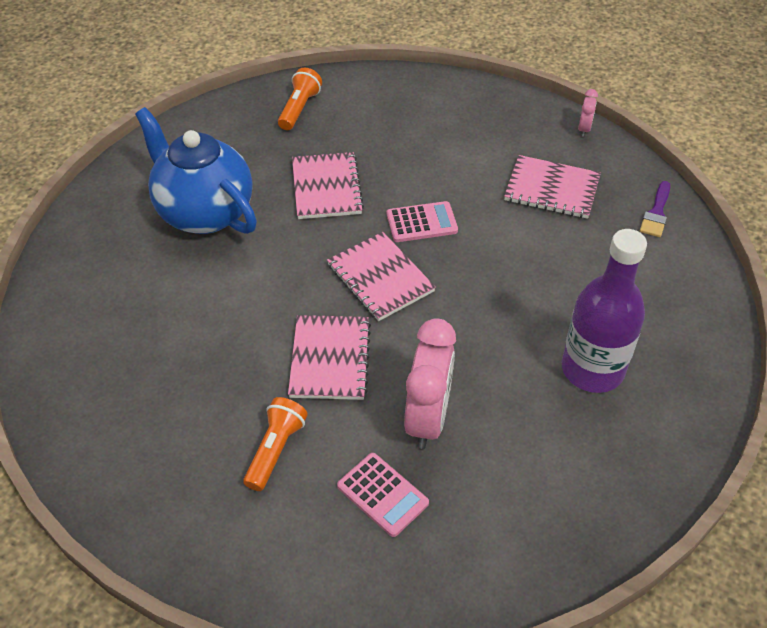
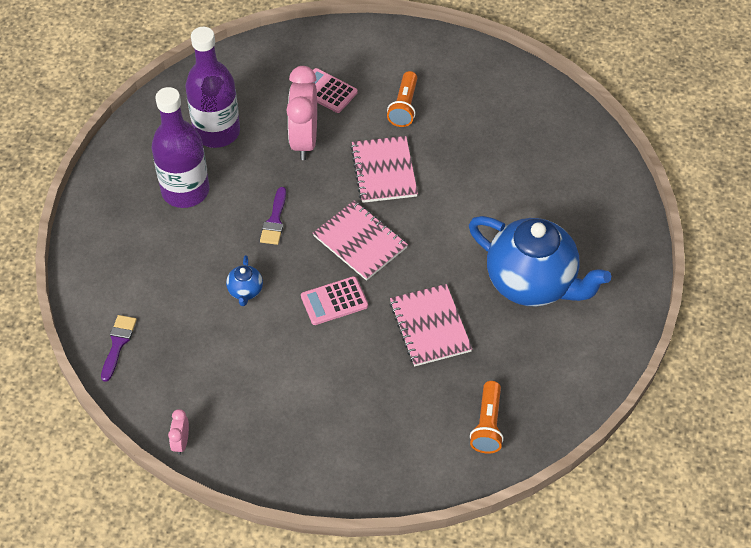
camera: 170 degrees right, 5 degrees up
pink notebook [504,155,601,219] -> none
none -> purple bottle [186,27,240,148]
none -> blue teapot [226,255,263,306]
none -> purple brush [260,187,286,245]

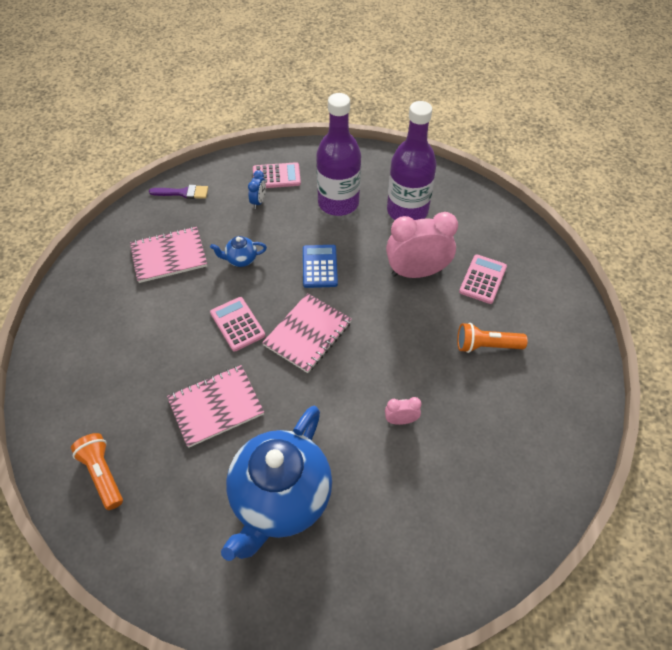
camera: 80 degrees right, 0 degrees up
pink clock [168,409,189,455] -> pink clock moved to [385,397,421,425]
purple brush [260,187,286,245] -> blue calculator [303,245,338,288]
pink notebook [351,136,418,203] -> pink notebook moved to [130,227,207,283]
orange flashlight [470,381,504,454] -> orange flashlight turned 60 degrees clockwise [71,433,123,510]
none -> blue clock [248,170,266,209]
none -> pink calculator [253,162,301,188]

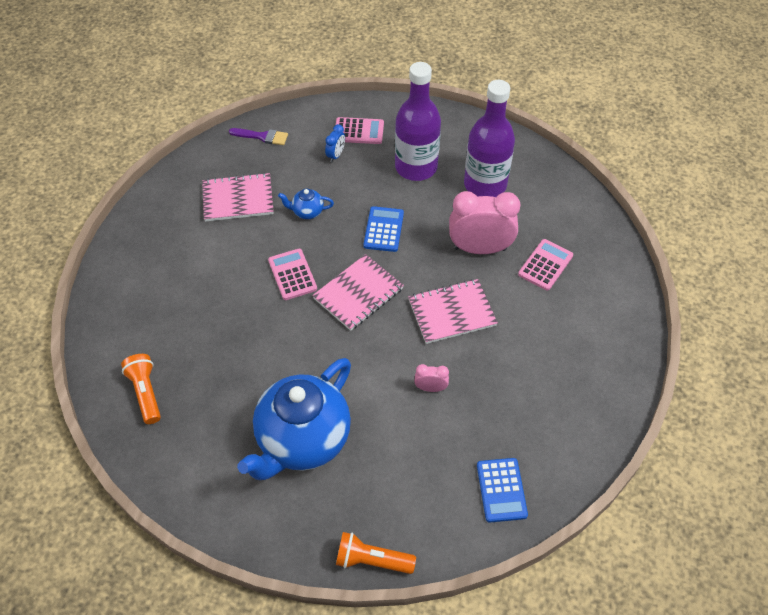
camera: 10 degrees right, 0 degrees up
pink notebook [167,365,264,448] -> pink notebook moved to [408,279,498,344]
orange flashlight [457,323,528,353] -> orange flashlight moved to [336,532,416,574]
none -> blue calculator [477,458,528,522]

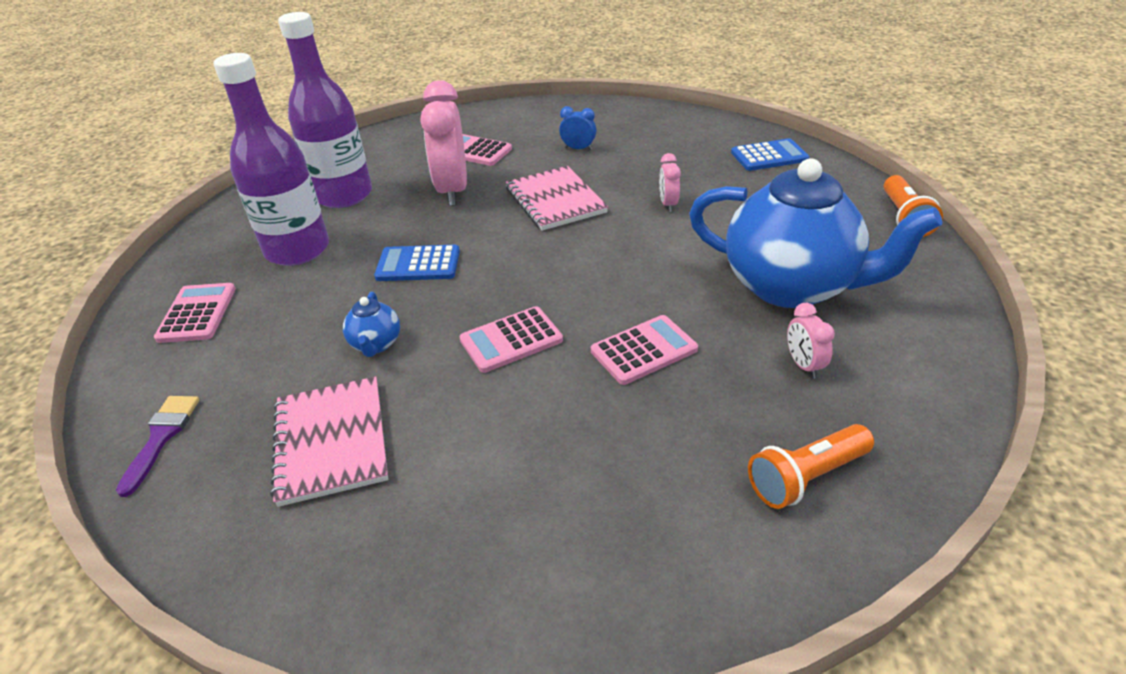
camera: 95 degrees left, 15 degrees down
pink notebook [312,254,404,331] -> none
blue clock [325,124,345,162] -> blue clock moved to [559,106,596,150]
none -> pink calculator [591,315,698,385]
none -> pink clock [787,303,835,379]

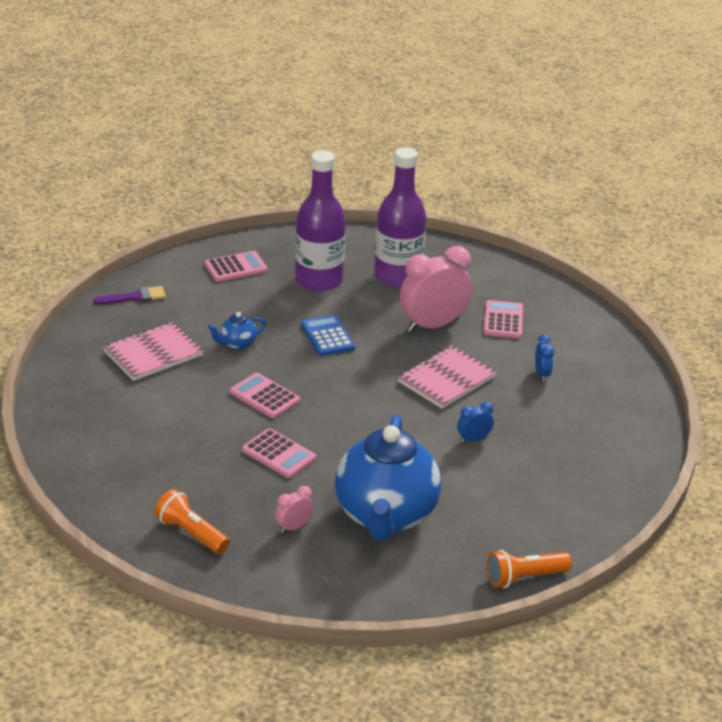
camera: 65 degrees right, 5 degrees down
pink clock [659,153,681,212] -> blue clock [457,402,494,443]
blue calculator [731,138,810,171] -> none

